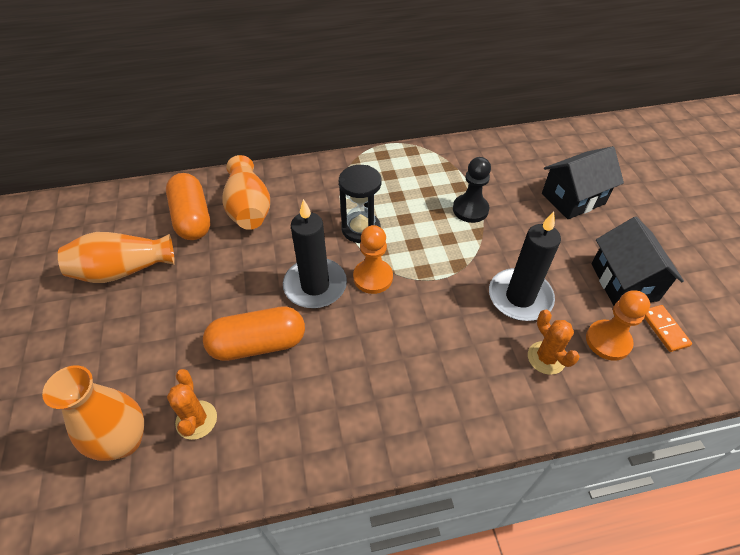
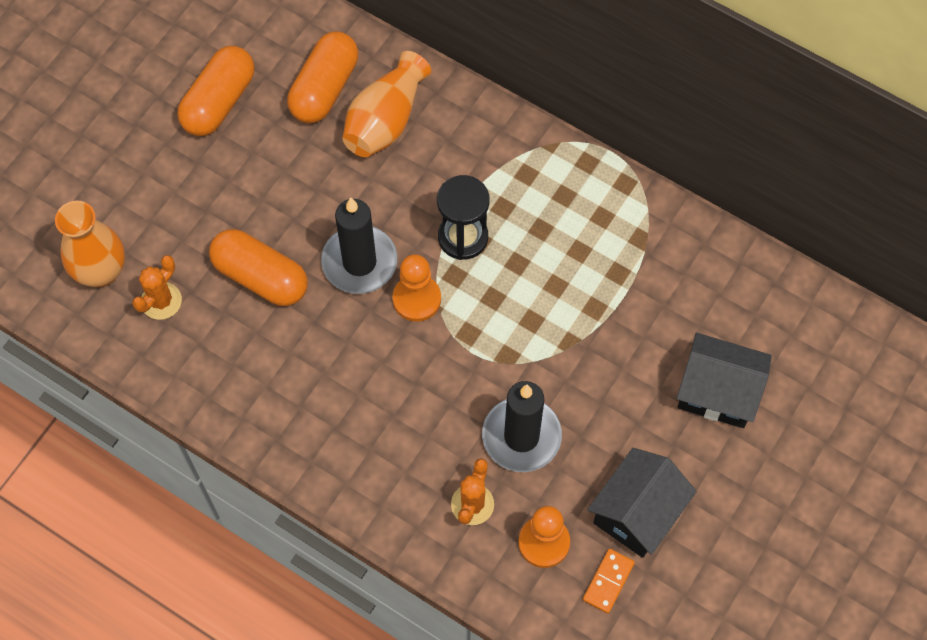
camera: 45 degrees right, 15 degrees up
orange vase [58,232,175,283] -> orange capsule [177,46,254,136]
black pawn [453,157,491,223] -> none

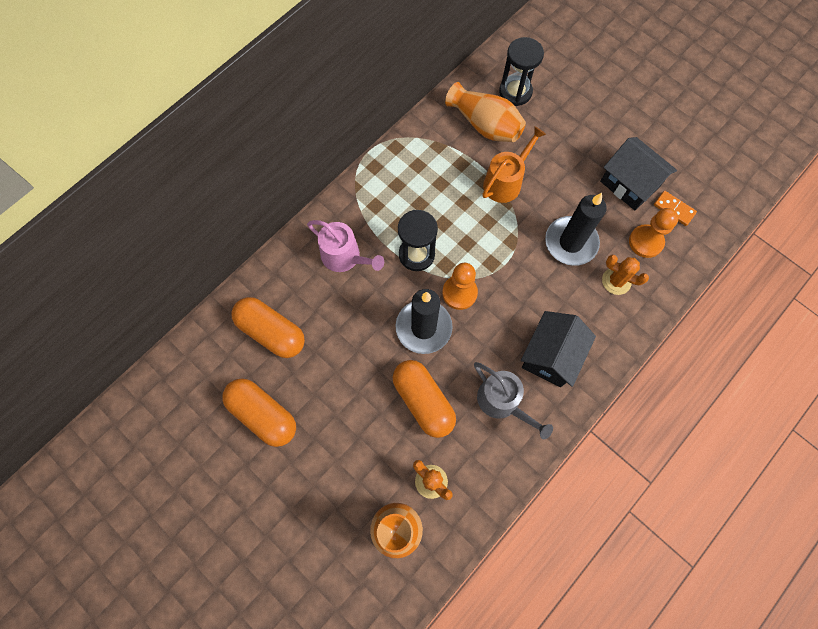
camera: 80 degrees left, 5 degrees up
orange capsule [209,229,308,306] -> orange capsule turned 75 degrees counterclockwise [393,360,456,438]
orange vase [343,51,431,157] -> orange vase moved to [445,82,526,142]
black house [677,333,772,428] -> black house moved to [521,311,596,387]
none -> pink watering can [307,220,384,272]
none -> grey watering can [474,362,553,439]
none -> orange watering can [483,126,546,203]
none -> black hourglass [499,37,544,106]

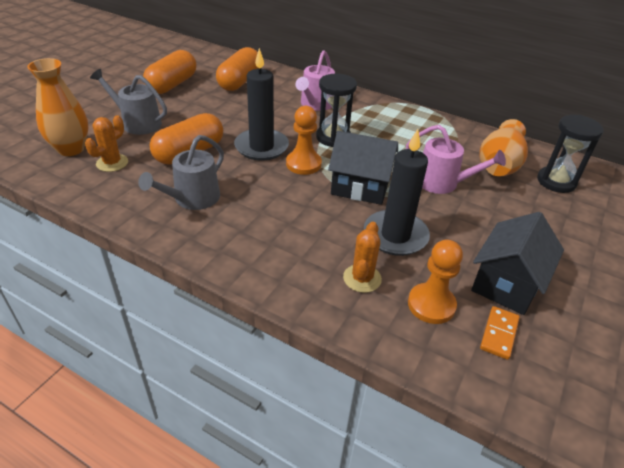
camera: 75 degrees right, 30 degrees down
orange watering can [483,126,546,203] -> pink watering can [406,125,506,194]
black house [521,311,596,387] -> black house moved to [328,131,398,205]
none -> grey watering can [90,69,167,135]

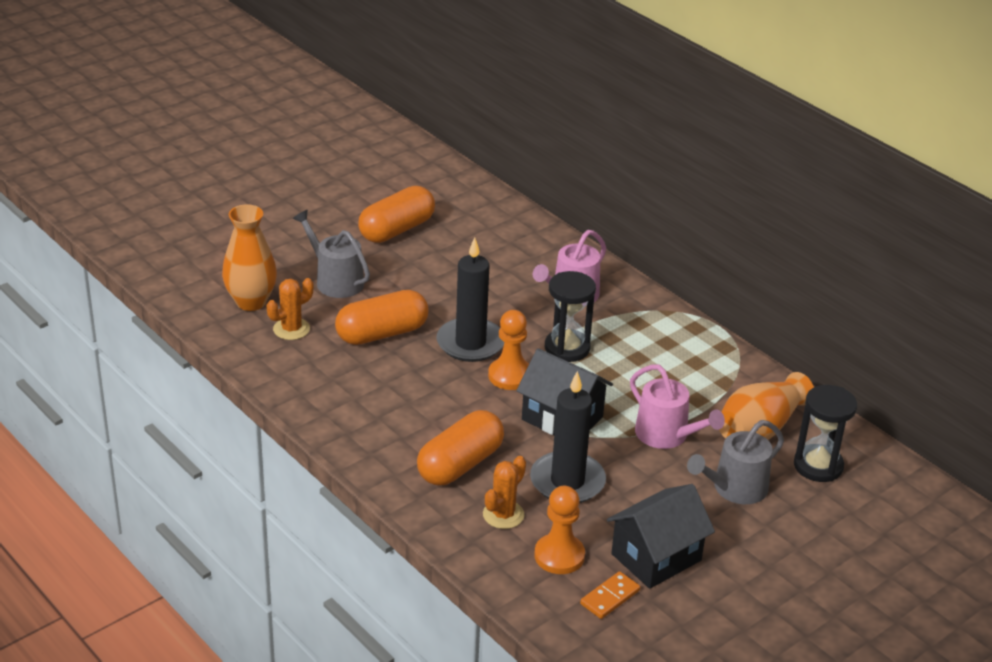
camera: 20 degrees right, 5 degrees down
grey watering can [138,135,224,210] -> grey watering can moved to [687,420,784,504]
orange capsule [216,47,259,91] -> orange capsule moved to [417,410,504,485]

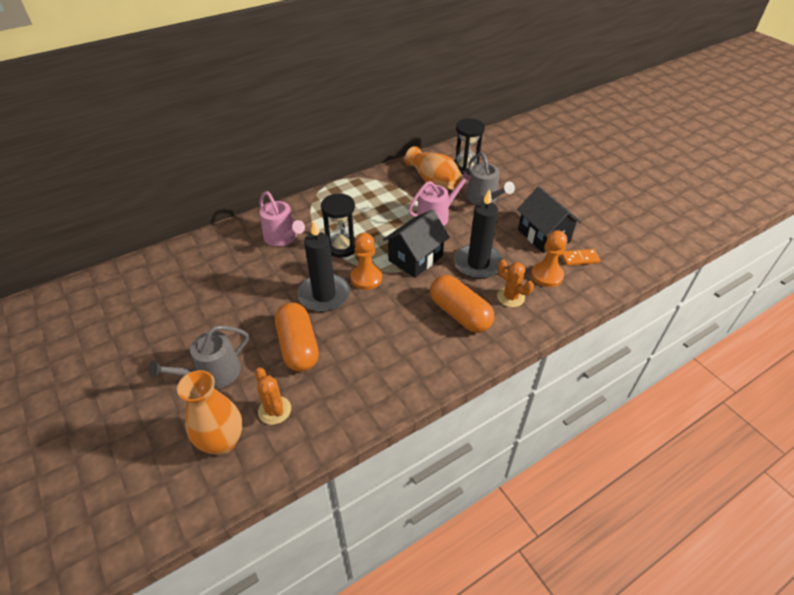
camera: 80 degrees left, 10 degrees up
orange capsule [358,186,435,243] -> none
orange domino [580,571,640,619] -> orange domino turned 60 degrees counterclockwise [561,249,600,266]

